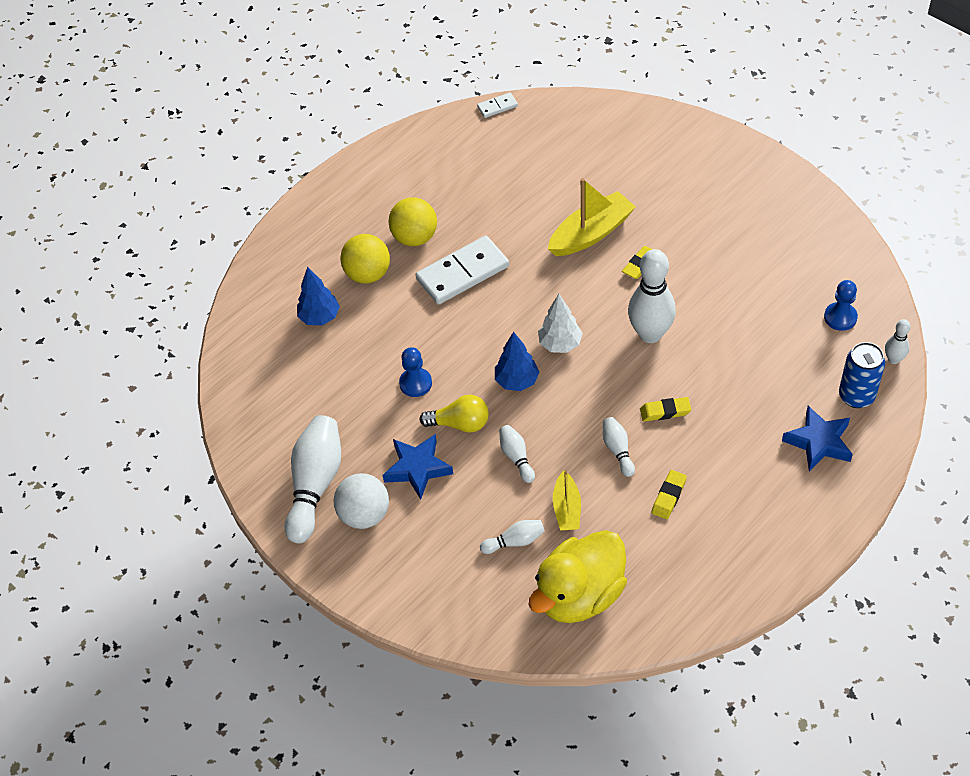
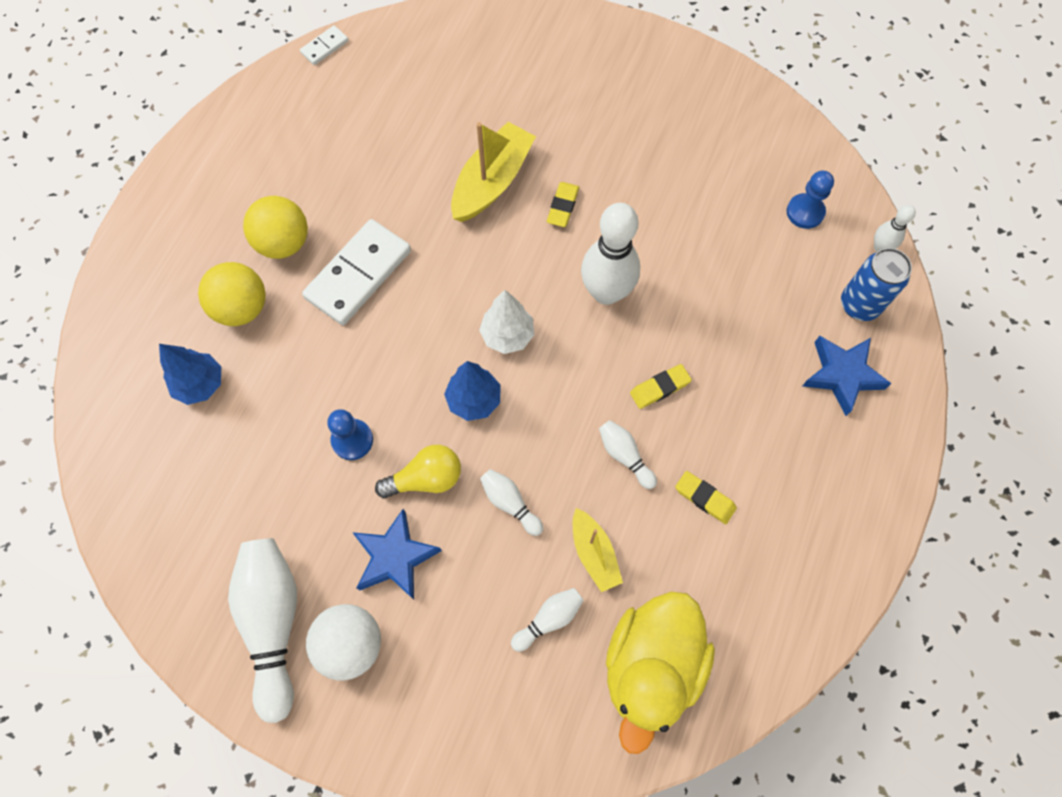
camera: 25 degrees left, 15 degrees up
yellow eraser [652,470,687,519] -> yellow eraser turned 60 degrees counterclockwise [675,471,737,524]

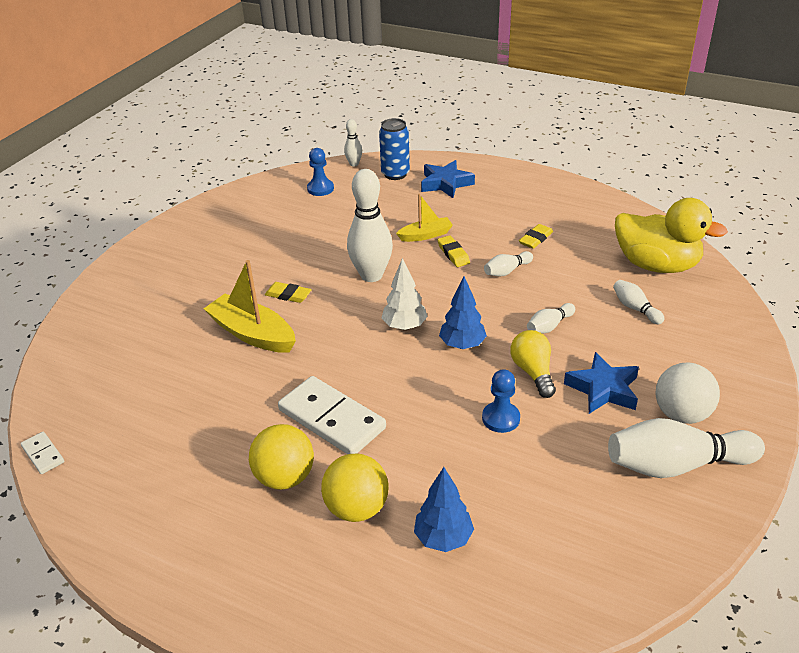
camera: 85 degrees left, 30 degrees down
yellow boat [573,508,623,592] -> yellow boat moved to [396,194,453,242]

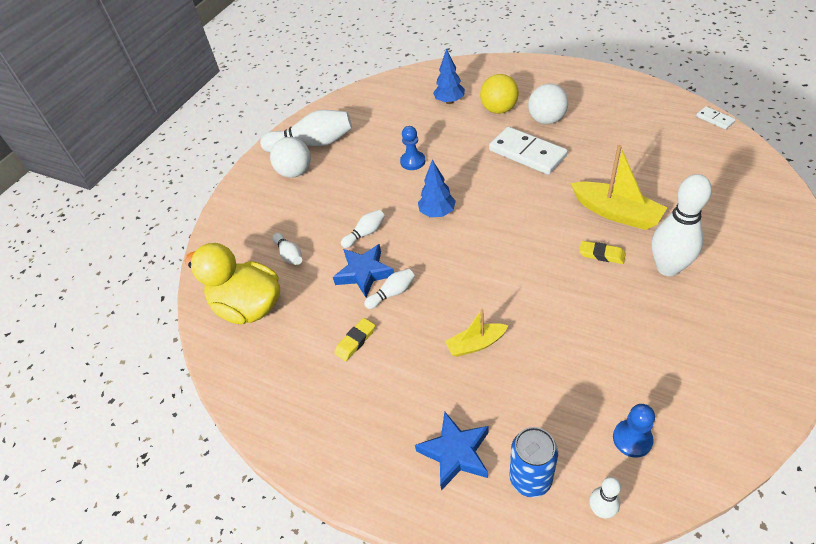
camera: 175 degrees left, 10 degrees up
yellow ball [249,424,314,490] -> white ball [528,84,568,124]
white bowling pin [347,169,393,282] -> white bowling pin moved to [651,174,712,276]
white tree [382,258,428,330] -> none
yellow eraser [437,235,470,267] -> none
yellow light bulb [510,330,556,398] -> none
blue star [564,352,639,414] -> blue star moved to [333,244,394,297]

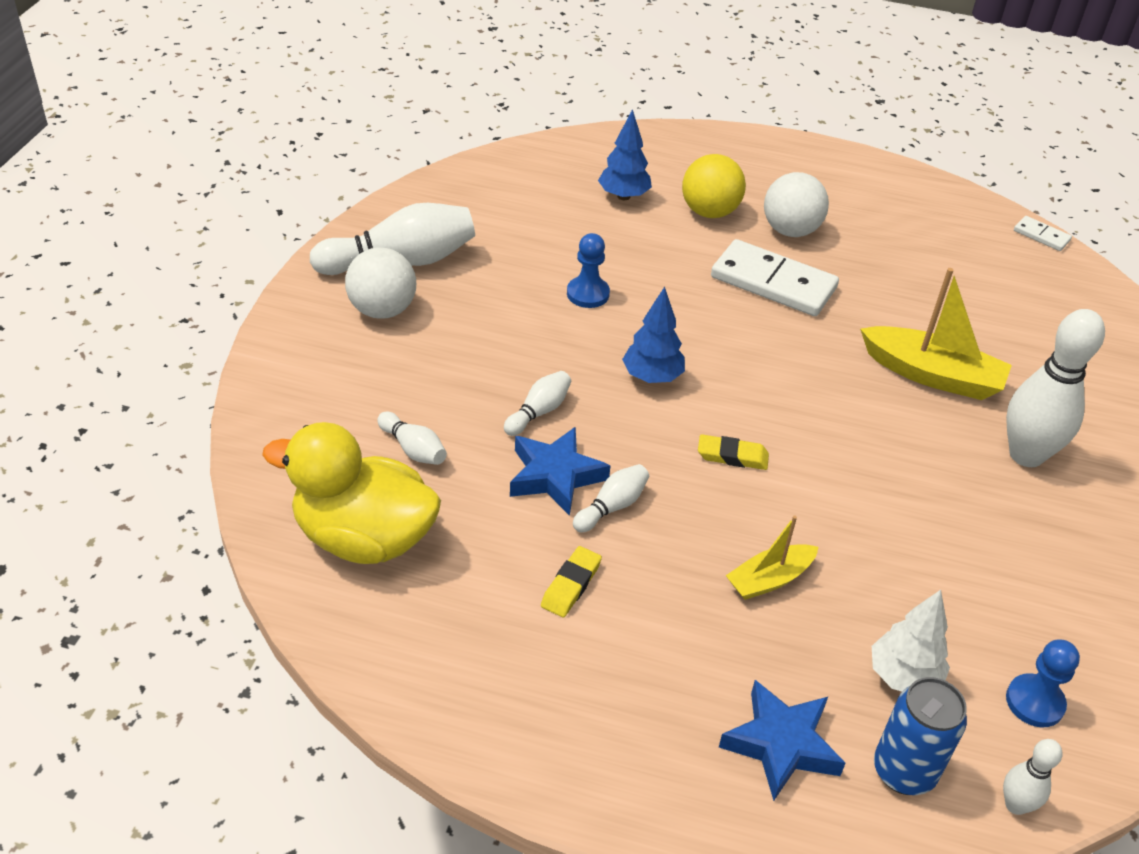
camera: 20 degrees left, 5 degrees down
yellow eraser [579,241,626,264] -> yellow eraser moved to [698,434,769,470]
none -> white tree [872,590,950,691]

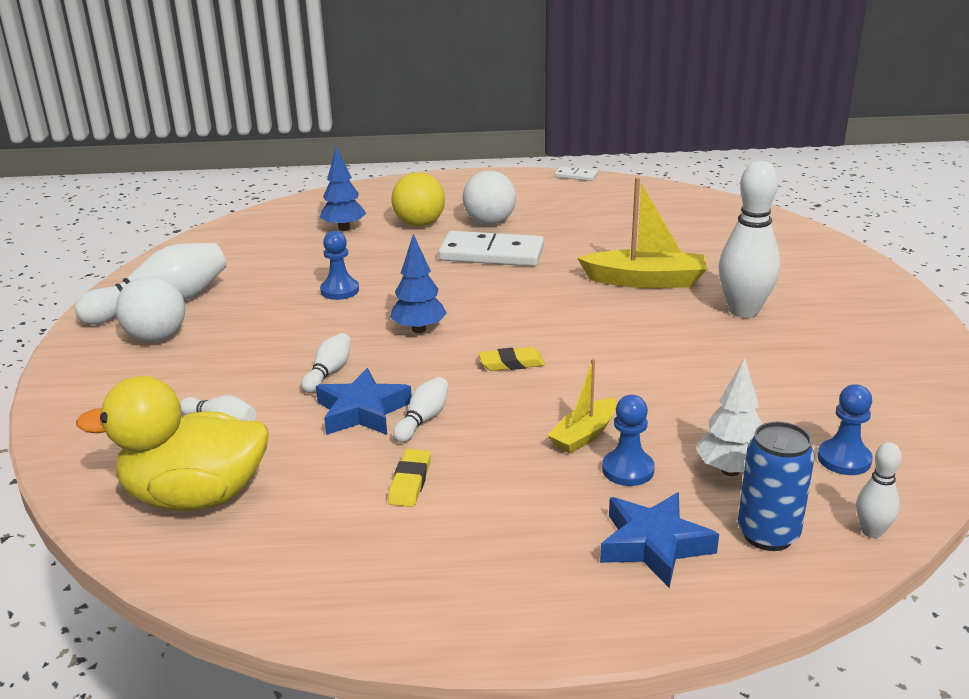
camera: 15 degrees left, 15 degrees down
white domino [1014,216,1072,251] -> white domino moved to [555,166,598,181]
none -> blue pawn [602,395,655,486]

